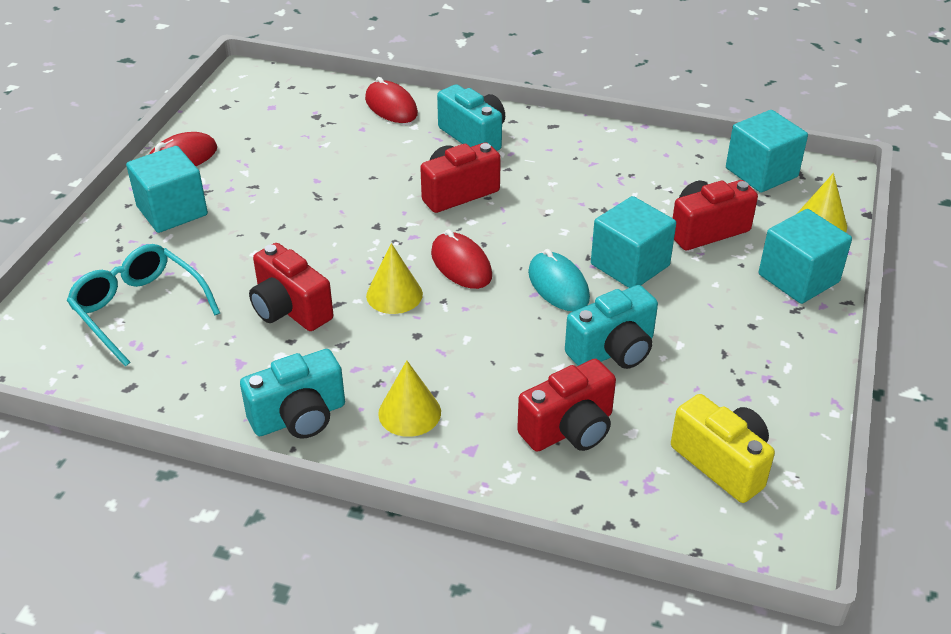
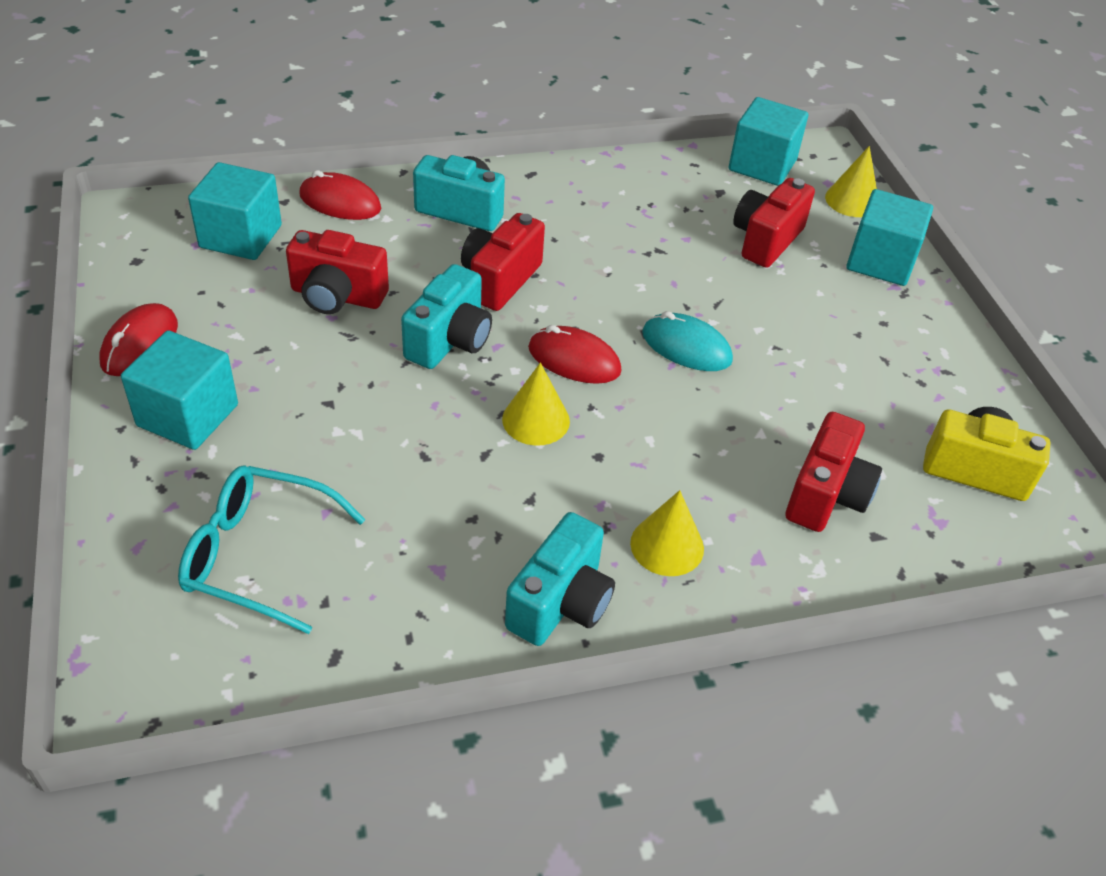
camera: 35 degrees left, 5 degrees up
red camera [249,243,333,331] -> red camera moved to [286,230,389,314]
turquoise camera [565,285,658,369] -> turquoise camera moved to [401,264,492,369]
turquoise cube [591,196,676,288] -> turquoise cube moved to [188,162,282,260]

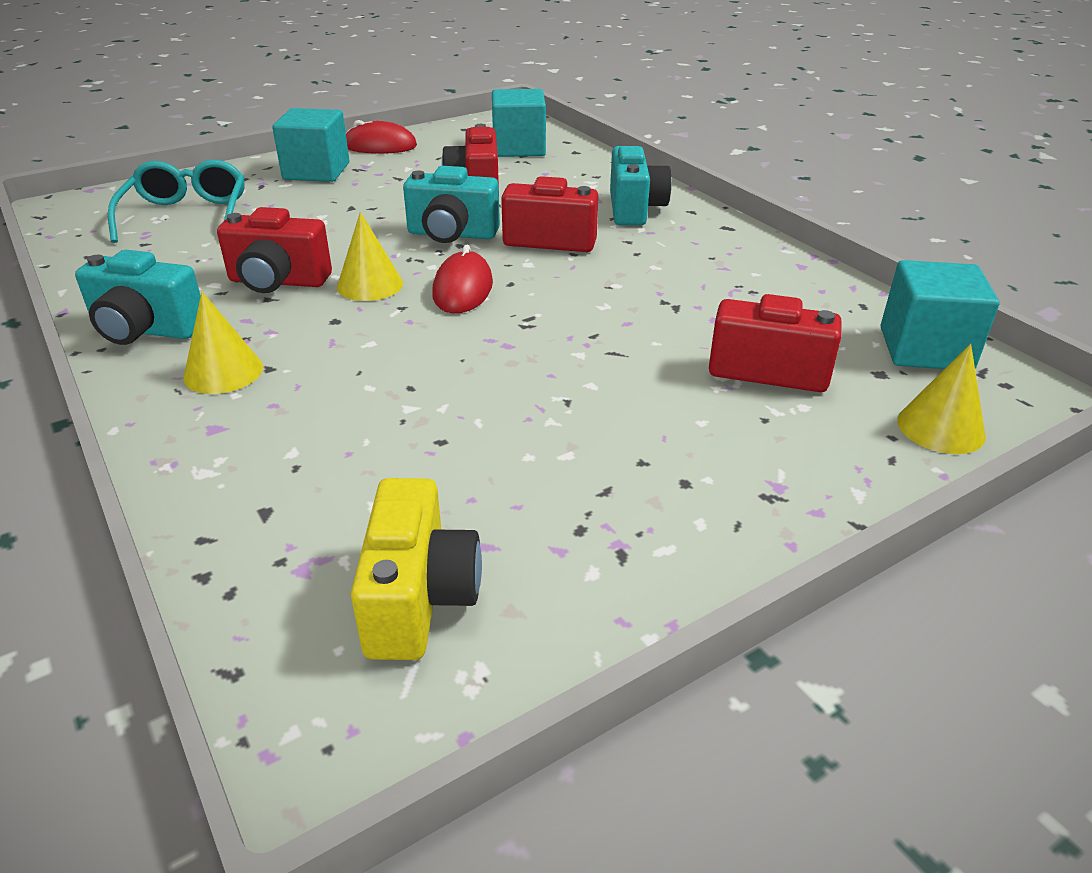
camera: 75 degrees right, 10 degrees down
red mouse [299,170,381,220] -> none
turquoise mouse [642,311,733,371] -> none
red camera [786,412,882,532] -> red camera moved to [217,207,332,293]
turquoise cube [846,189,933,286] -> none

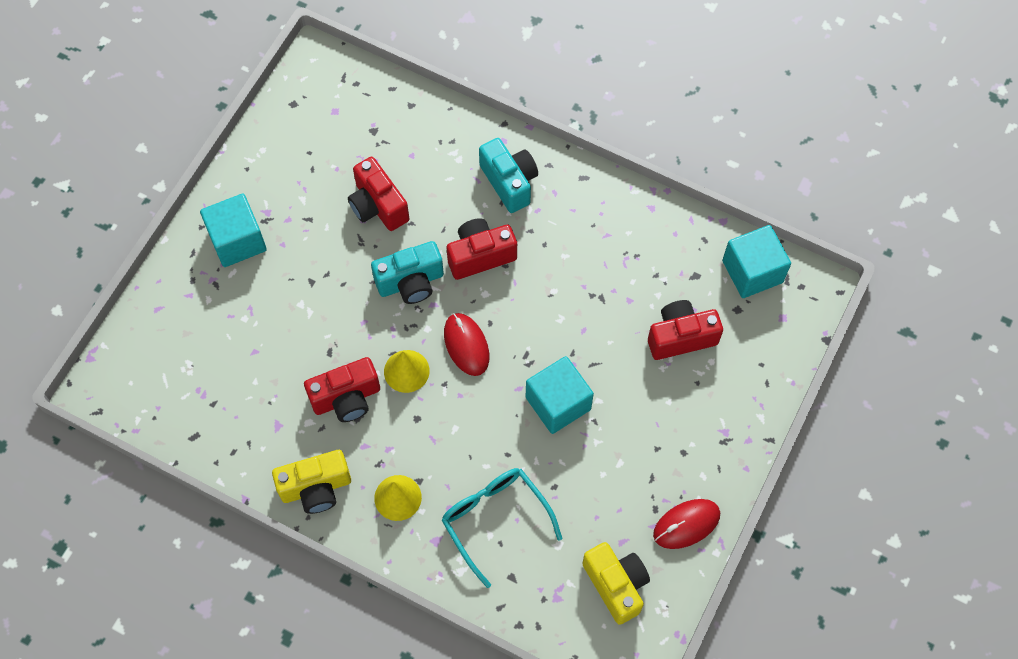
camera: 30 degrees left, 30 degrees up
turquoise camera [75,250,201,345] -> yellow camera [272,450,351,514]
turquoise glasses [108,160,245,243] -> turquoise glasses moved to [442,468,562,588]
red mouse [346,120,417,154] -> red mouse moved to [653,499,720,549]
turquoise cube [492,89,546,157] -> turquoise cube moved to [526,356,594,434]
yellow cone [897,344,986,454] -> none

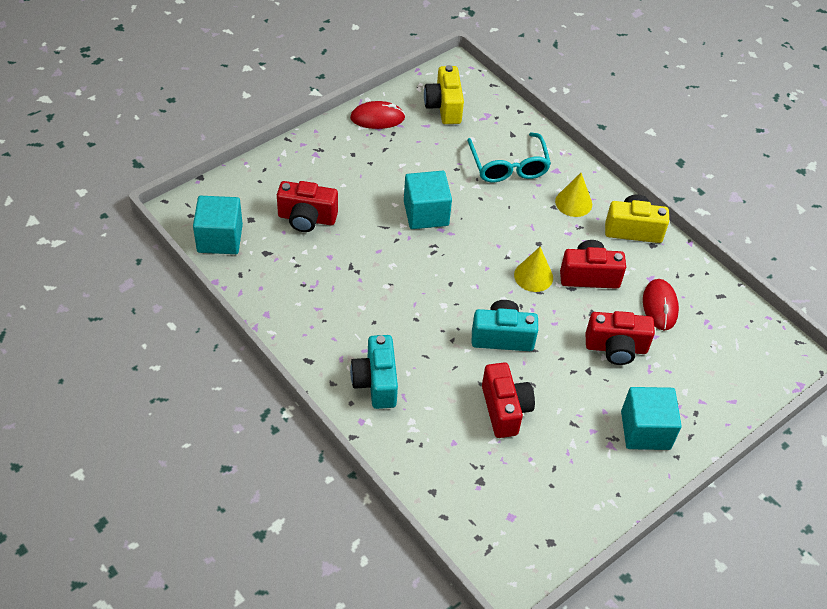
camera: 160 degrees left, 15 degrees down
red mouse [444,313,489,376] -> red mouse moved to [643,279,679,330]
red camera [446,218,517,280] -> red camera moved to [585,311,655,365]

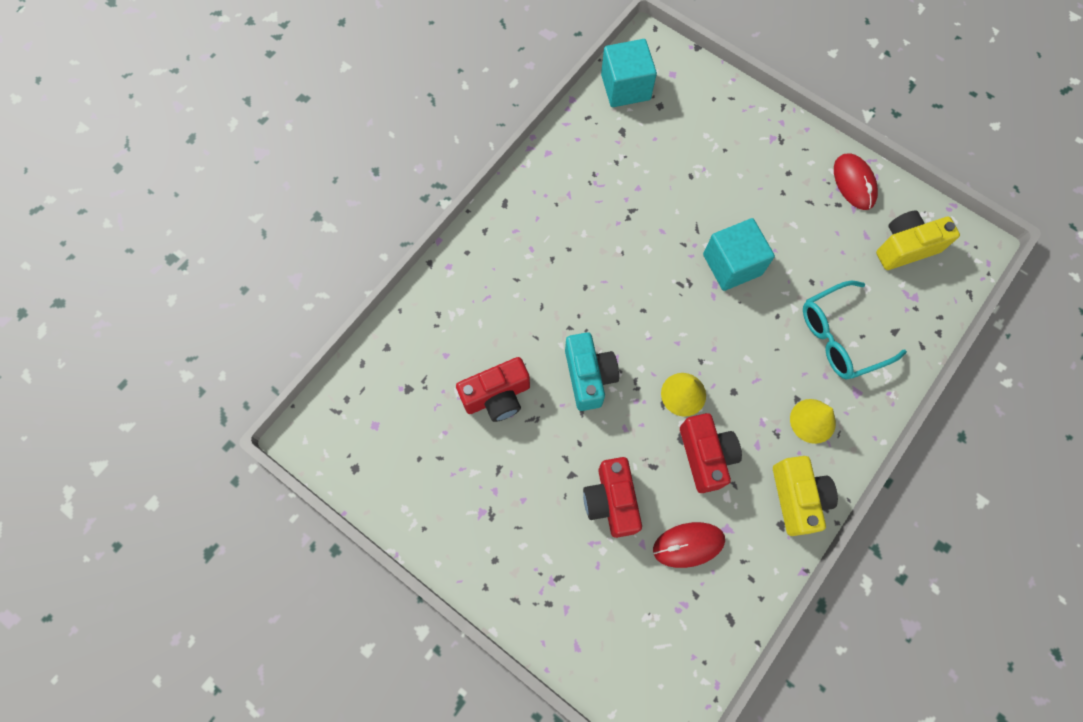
camera: 80 degrees right, 20 degrees up
red camera [277,181,338,232] -> none
turquoise camera [350,335,398,409] -> none
turquoise cube [621,387,682,450] -> none

